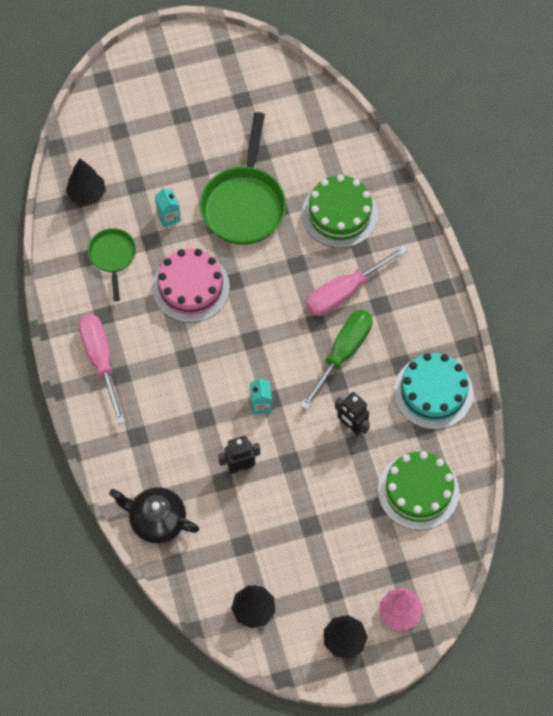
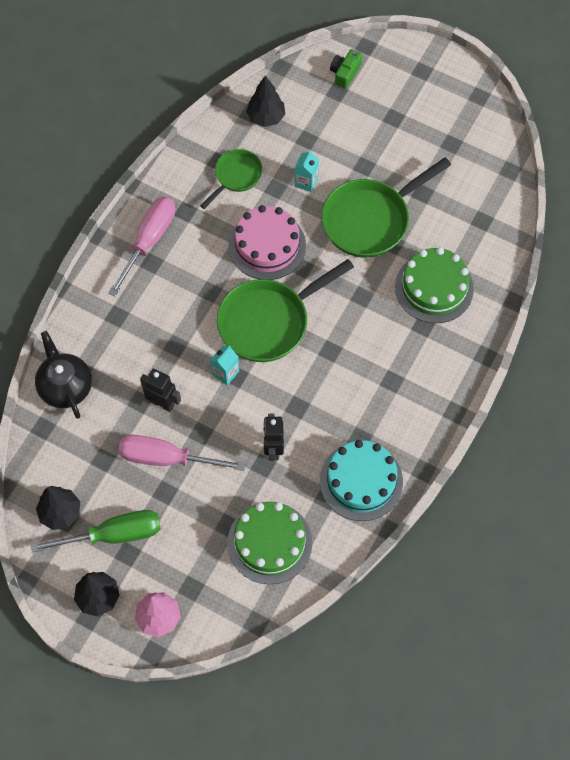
camera: 45 degrees right, 0 degrees up
green screwdriver [300,310,373,410] -> green screwdriver moved to [30,510,161,552]
pink screwdriver [306,245,408,316] -> pink screwdriver moved to [119,435,245,471]
none -> green pan [217,259,354,362]
none -> green camera [330,49,362,89]

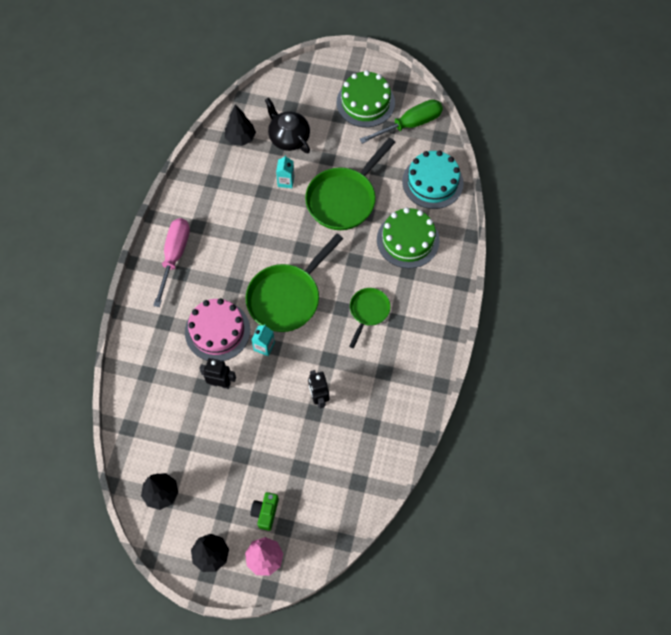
camera: 15 degrees left, 0 degrees up
green screwdriver [30,510,161,552] -> green screwdriver moved to [359,99,443,144]
black teapot [35,331,92,419] -> black teapot moved to [265,98,310,153]
pink screwdriver [119,435,245,471] -> none
green pan [200,149,263,209] -> green pan moved to [349,288,391,348]
green cake [227,502,313,584] -> green cake moved to [336,71,395,127]
pink cake [228,205,306,280] -> pink cake moved to [185,298,250,361]
turquoise cake [320,440,403,521] -> turquoise cake moved to [402,150,464,209]
green camera [330,49,362,89] -> green camera moved to [250,492,279,531]

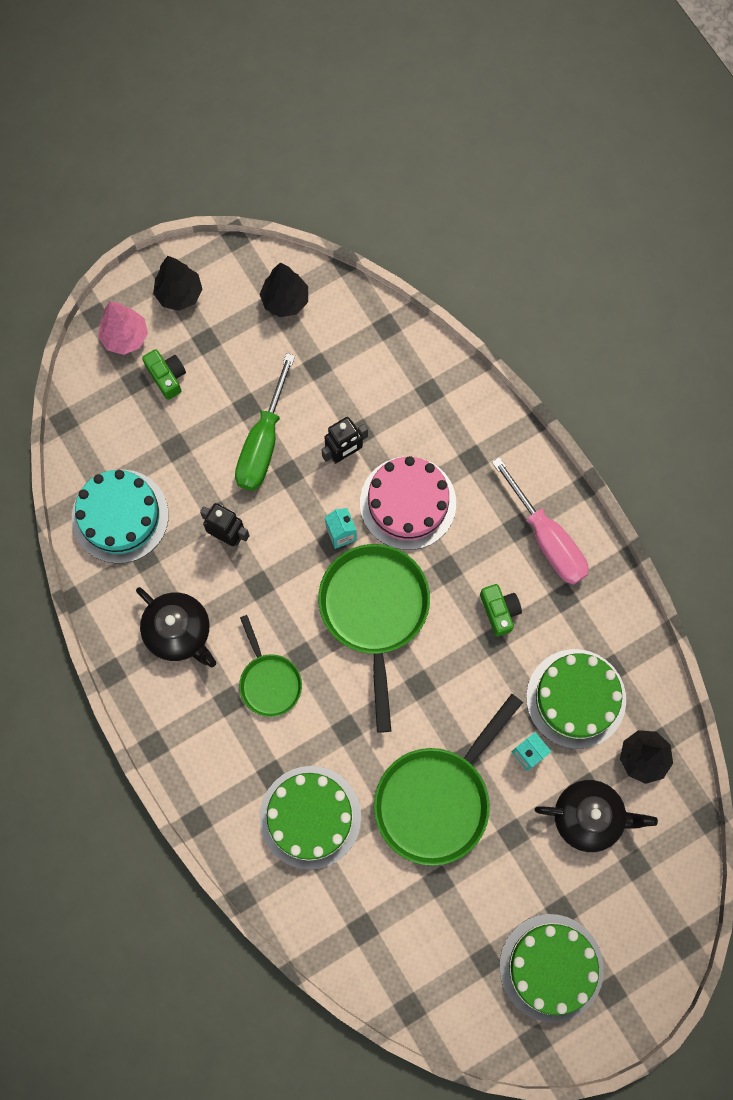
camera: 135 degrees right, 10 degrees up
green pan [305,138,396,230] -> green pan turned 135 degrees counterclockwise [374,694,523,866]
green screwdriver [359,99,443,144] -> green screwdriver moved to [235,353,295,491]
turquoise cake [402,150,464,209] -> turquoise cake moved to [72,469,169,564]
none -> black teapot [136,587,216,667]
none -> green camera [480,584,522,636]
none -> green cake [526,649,626,749]

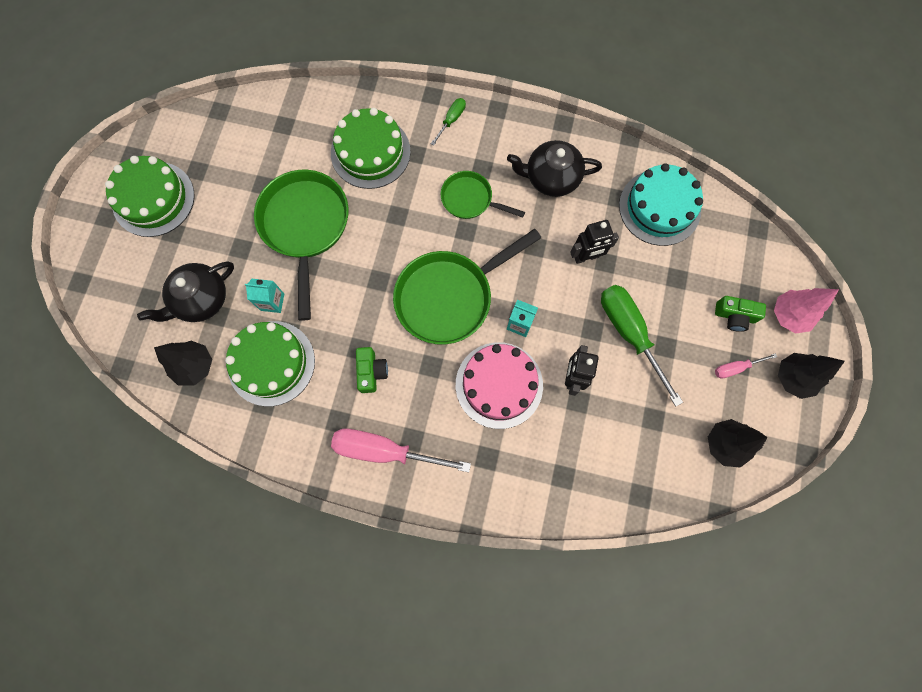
camera: 135 degrees right, 0 degrees up
green pan [318,544,430,733] -> green pan turned 105 degrees clockwise [393,229,541,344]
green camera [480,584,522,636] -> green camera turned 120 degrees counterclockwise [356,347,388,393]
none -> green screwdriver [431,98,466,146]
none -> pink screwdriver [715,353,777,379]

